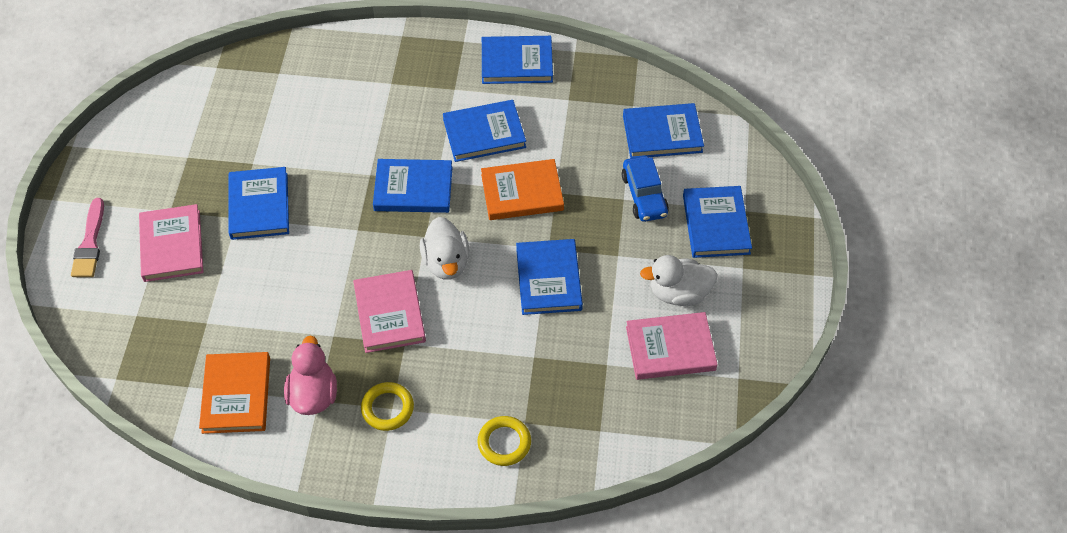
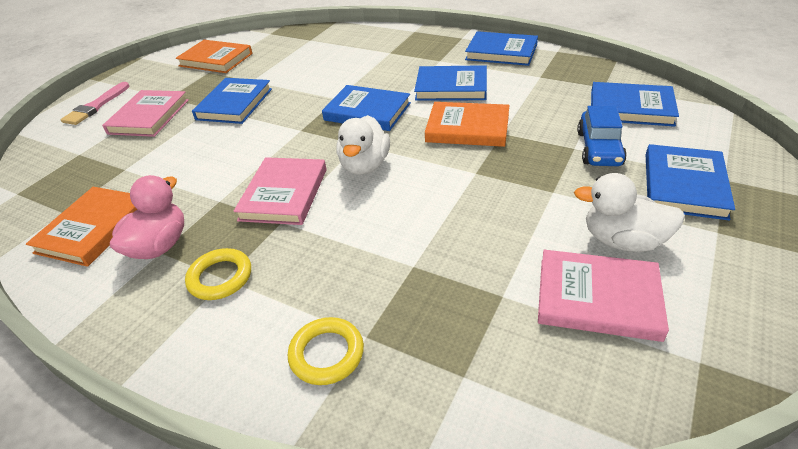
camera: 25 degrees right, 15 degrees down
blue book [516,239,583,315] -> none
none -> orange book [176,40,253,73]

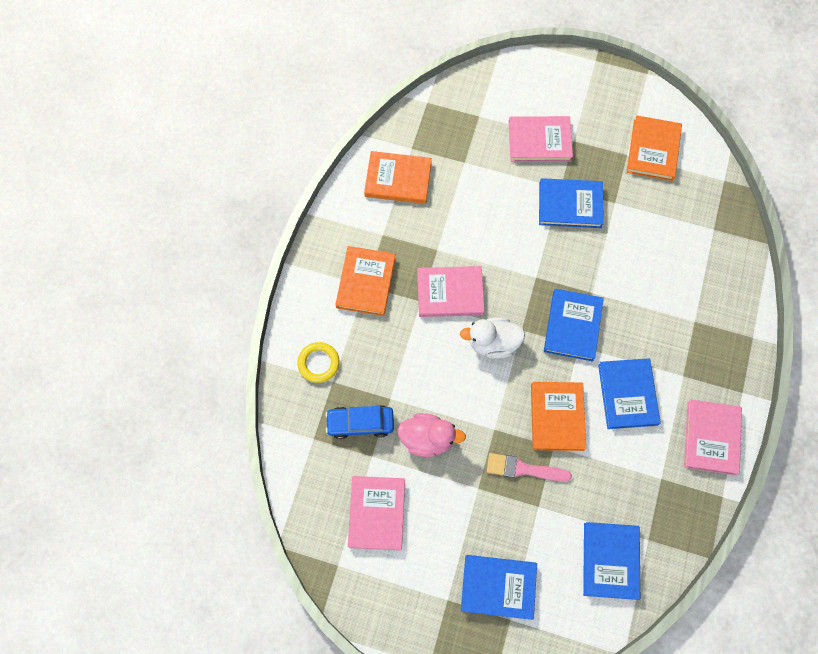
camera: 75 degrees right, 30 degrees up
pink brush [61,82,130,125] -> pink brush moved to [487,453,572,482]
pink duck [110,175,184,259] -> pink duck moved to [397,413,466,457]
yellow ring [185,248,251,300] -> orange book [335,246,396,316]
blue book [465,31,538,66] -> pink book [684,399,742,475]
white duck [574,173,685,252] -> none
blue car [577,106,627,166] -> blue car moved to [325,405,394,439]

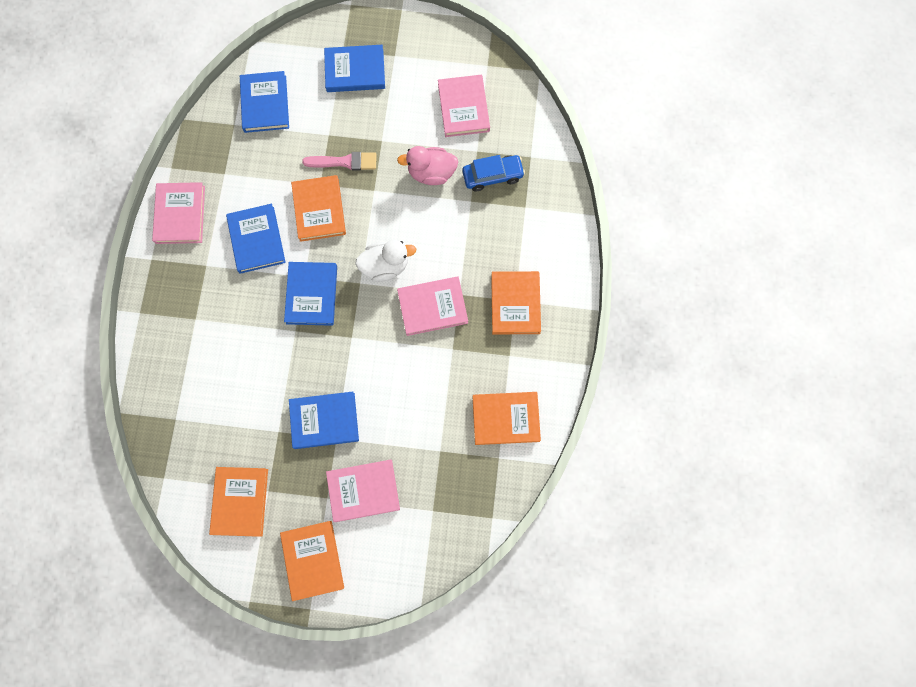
camera: 170 degrees right, 5 degrees up
yellow ring [297,342,340,383] -> none
none -> orange book [280,521,344,601]

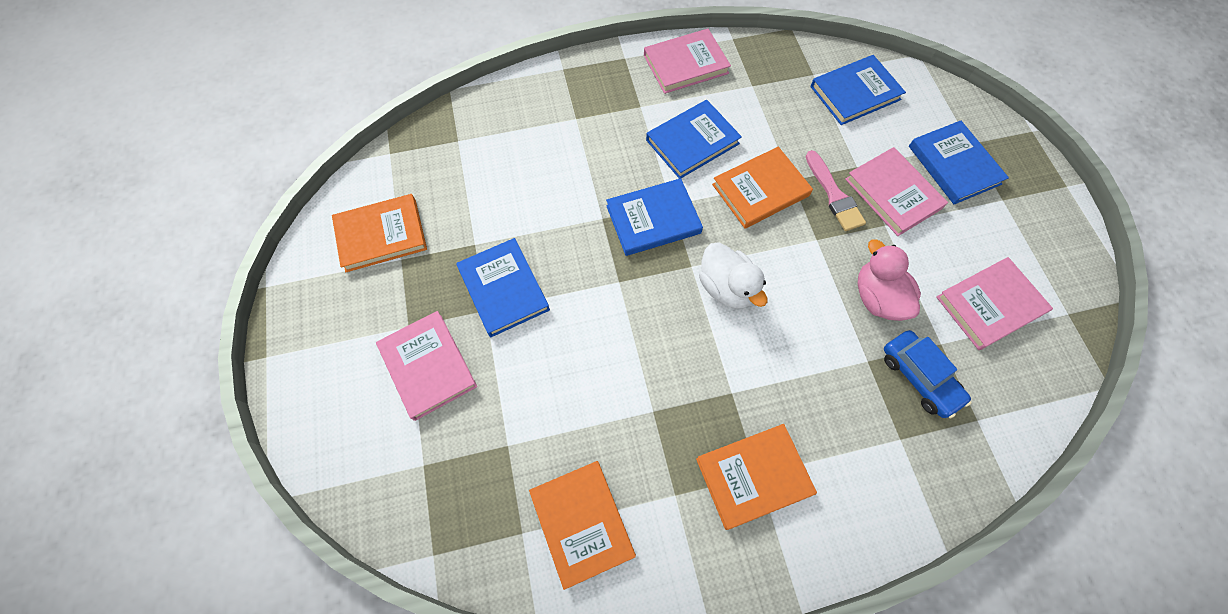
camera: 70 degrees right, 10 degrees down
orange book [280,521,344,601] -> none
pink book [397,276,468,336] -> pink book moved to [845,147,948,236]

